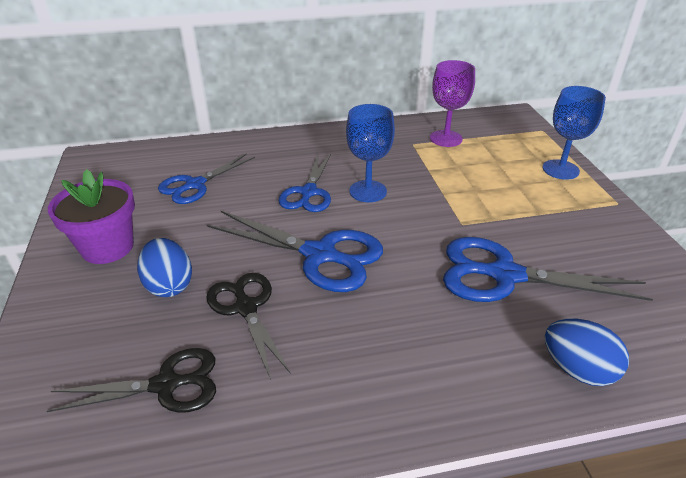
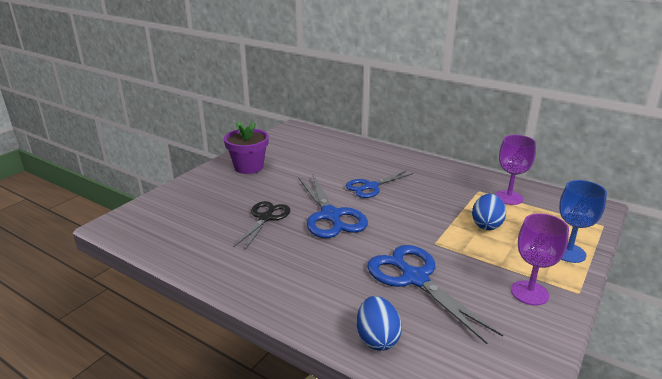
camera: 45 degrees right, 10 degrees down
black scissors [47,348,216,413] -> none
blue egg [137,238,192,297] -> blue egg moved to [472,194,506,230]
blue scissors [158,153,255,204] -> none
blue goblet [346,104,395,202] -> none
none -> purple goblet [511,213,569,305]

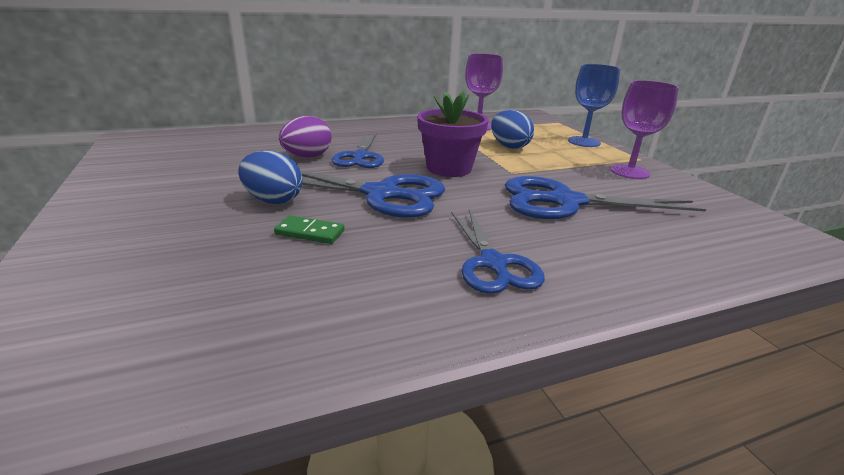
camera: 55 degrees left, 0 degrees up
purple flower pot [224,121,269,174] -> purple flower pot moved to [417,92,489,177]
black scissors [233,201,290,250] -> green domino [274,215,345,244]
blue egg [357,296,402,351] -> blue egg moved to [238,150,303,204]
none -> purple egg [279,116,332,158]
none -> blue scissors [451,209,545,294]

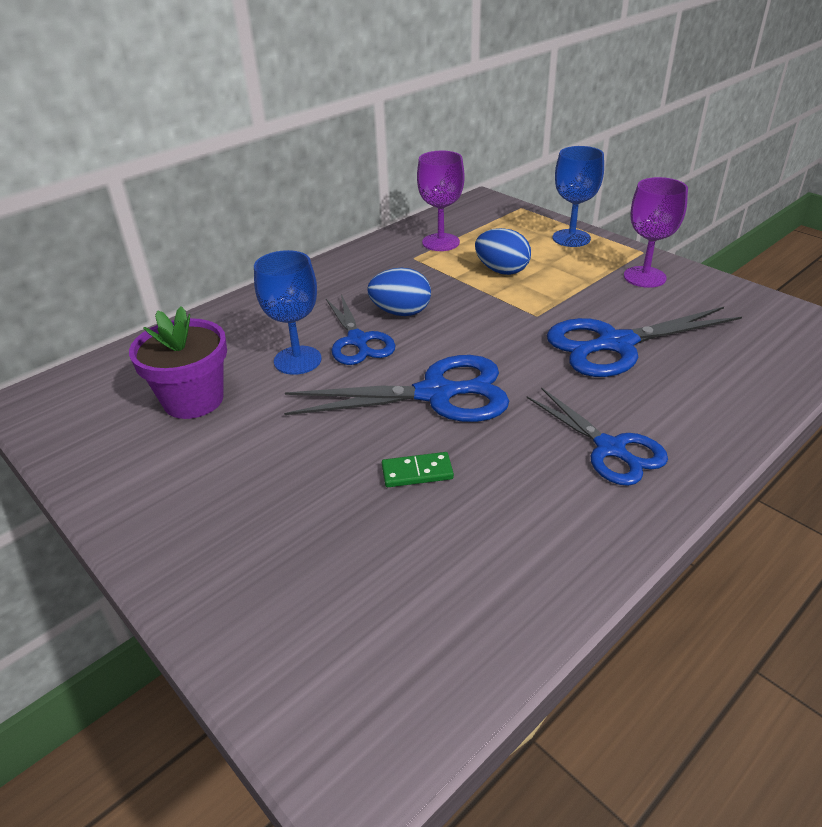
camera: 20 degrees left, 10 degrees up
blue egg [238,150,303,204] -> blue egg moved to [367,268,431,316]
purple egg [279,116,332,158] -> blue goblet [254,250,322,375]
purple flower pot [417,92,489,177] -> purple flower pot moved to [129,306,227,419]

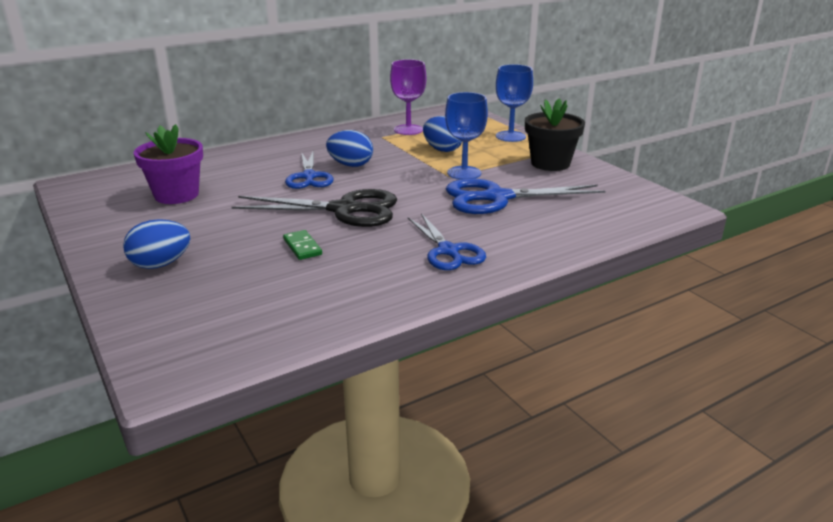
camera: 10 degrees right, 10 degrees down
blue goblet [254,250,322,375] -> blue goblet moved to [445,92,488,180]
blue scissors [284,355,509,422] -> black scissors [232,189,397,227]
green domino [382,452,454,487] -> green domino turned 60 degrees clockwise [283,230,322,260]
purple goblet [624,177,688,288] -> black flower pot [525,98,585,171]
none -> blue egg [123,219,190,269]

